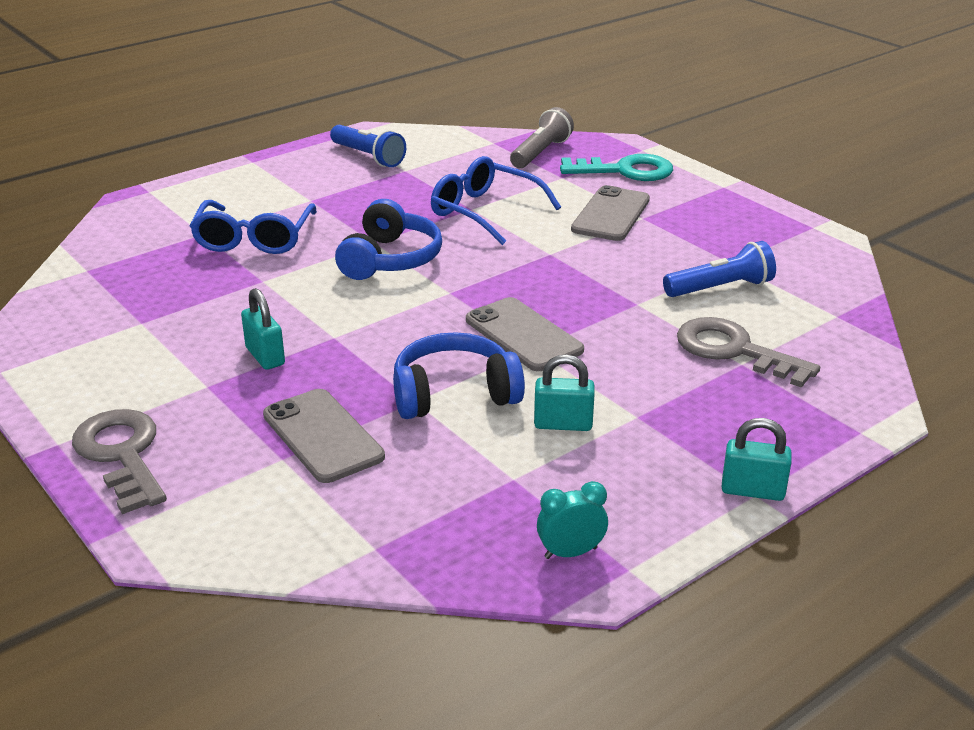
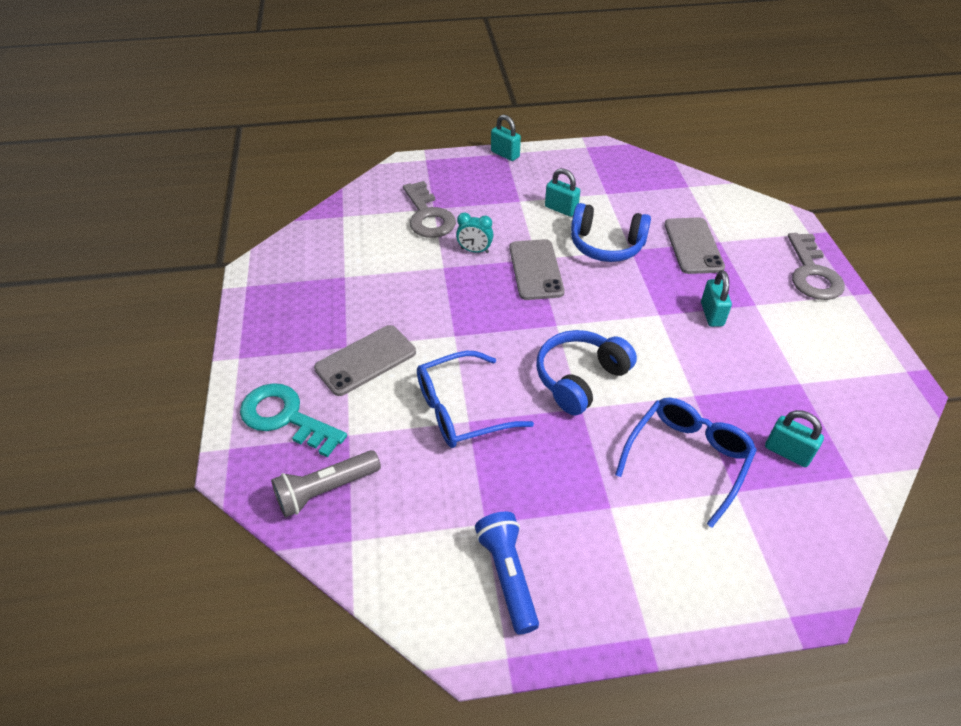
camera: 150 degrees left, 15 degrees up
blue glasses [431,156,561,245] -> blue glasses turned 90 degrees clockwise [417,351,534,448]
turquoise clock [537,481,608,559] -> turquoise clock moved to [456,212,493,253]
blue flashlight [663,241,776,297] -> none
none -> turquoise padlock [765,410,824,467]

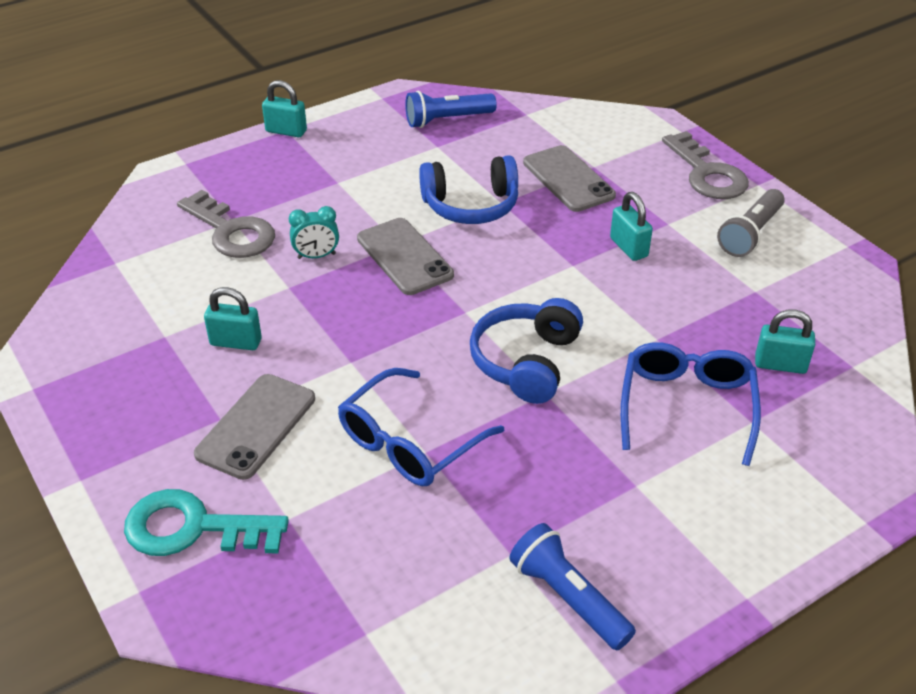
camera: 25 degrees left, 5 degrees down
grey flashlight [271,450,381,518] -> grey flashlight moved to [717,189,785,257]
turquoise padlock [545,168,580,217] -> turquoise padlock moved to [204,287,262,350]
none -> blue flashlight [405,91,497,128]

